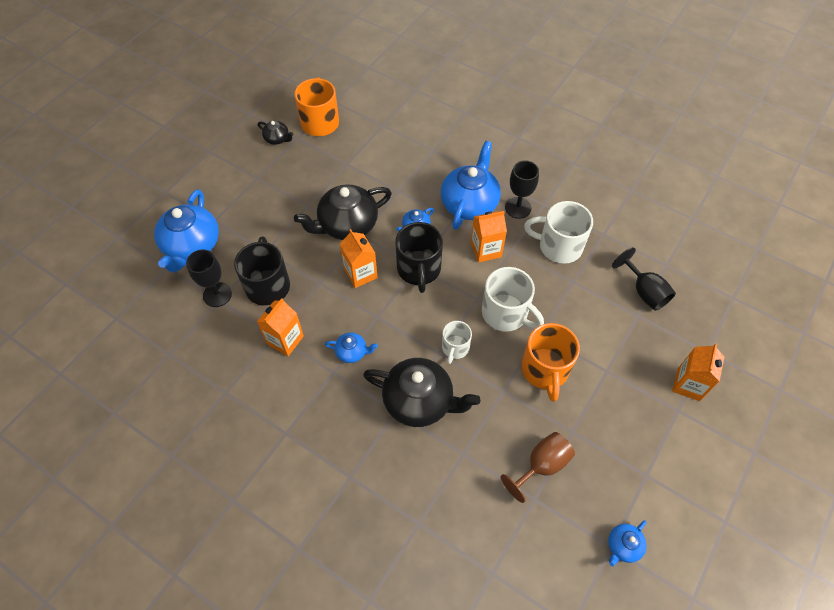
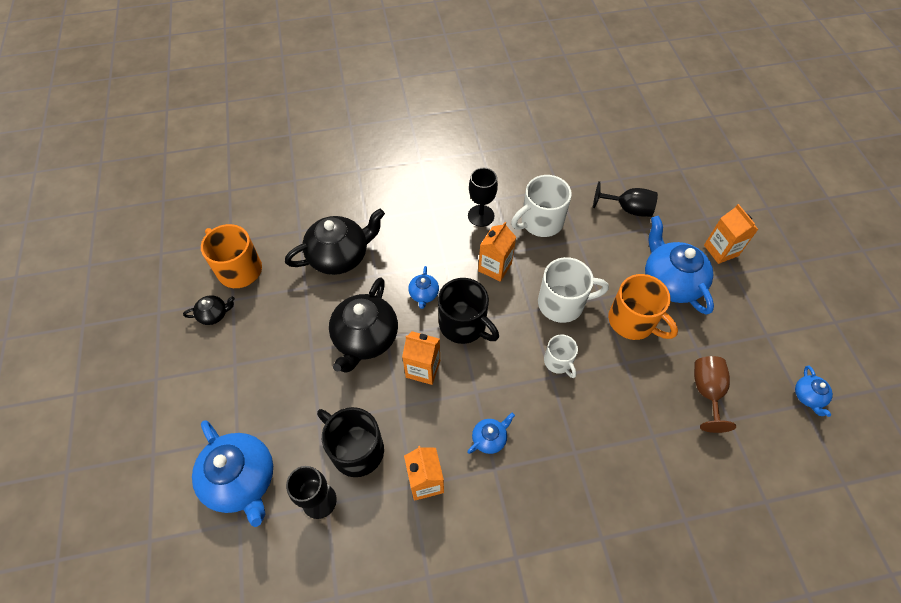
camera: 45 degrees left, 0 degrees up
black teapot [363,358,480,427] -> black teapot moved to [285,208,385,275]
blue teapot [441,141,501,230] -> blue teapot moved to [645,216,714,315]

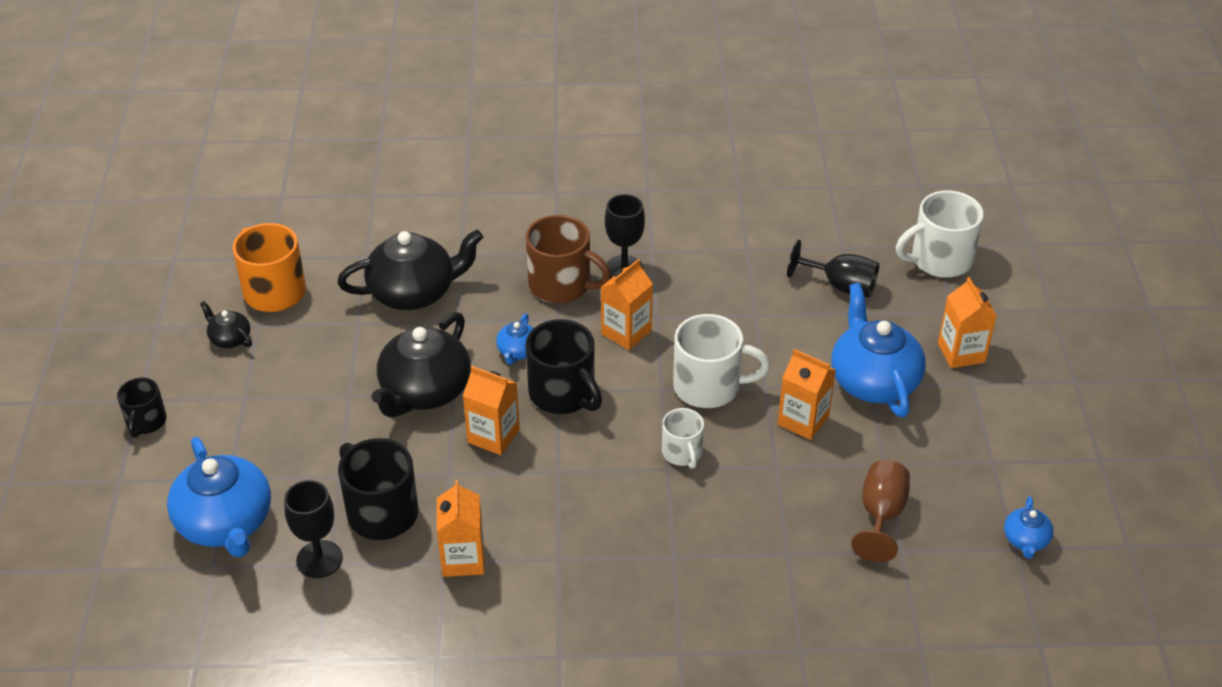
camera: 10 degrees right, 15 degrees down
black teapot [183,295,235,325] -> black teapot turned 135 degrees counterclockwise [200,301,252,348]
blue teapot [467,413,515,454] -> none
white mug [511,175,572,237] -> white mug moved to [896,190,984,278]
orange mug [608,274,678,340] -> orange carton [778,349,836,440]
none -> black mug [117,378,167,438]
none -> brown mug [526,215,611,303]

